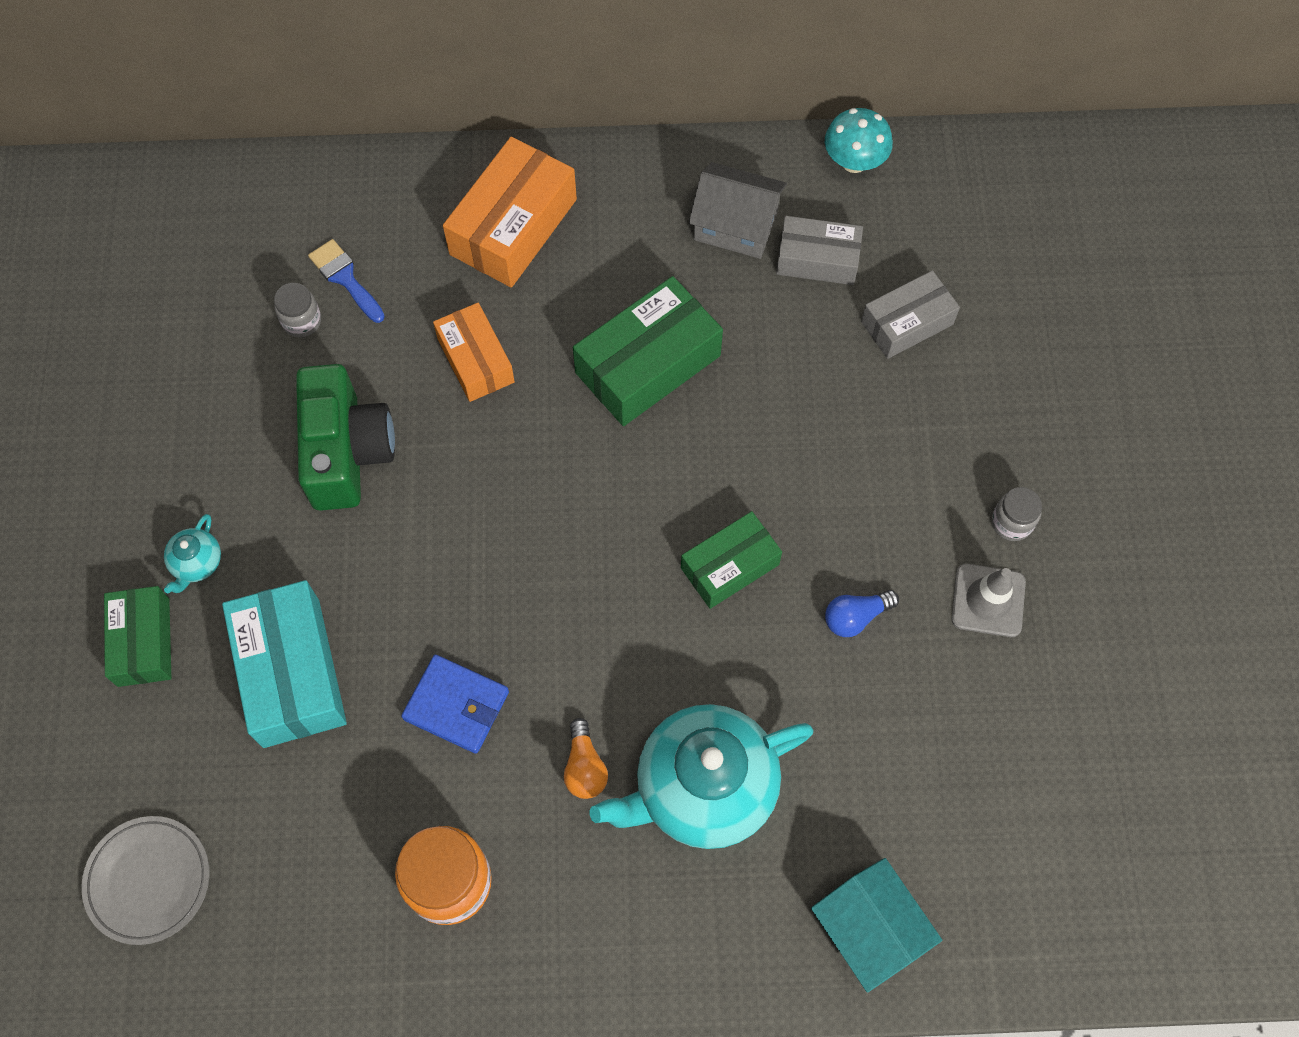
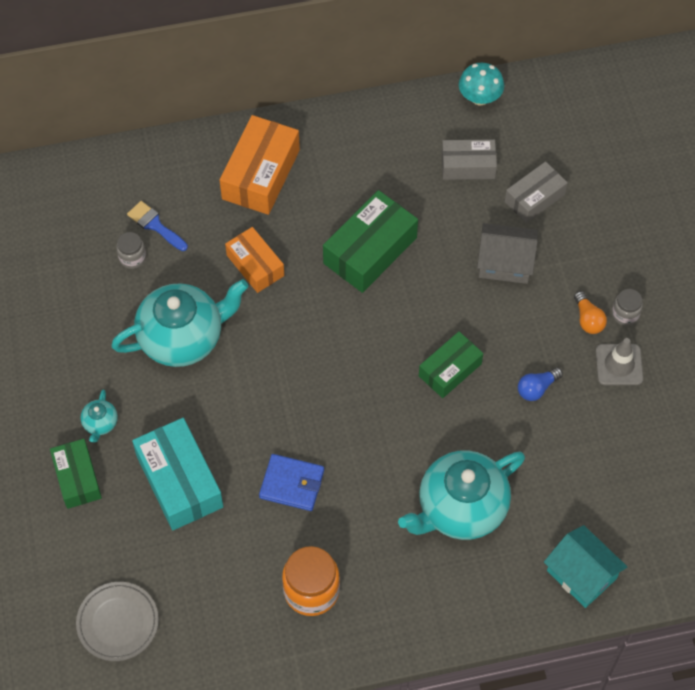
camera: 10 degrees left, 5 degrees down
green camera [296,364,395,511] -> turquoise teapot [111,279,248,367]
orange light bulb [564,718,608,799] -> orange light bulb moved to [574,291,607,334]
grey house [689,162,787,259] -> grey house moved to [477,223,538,284]

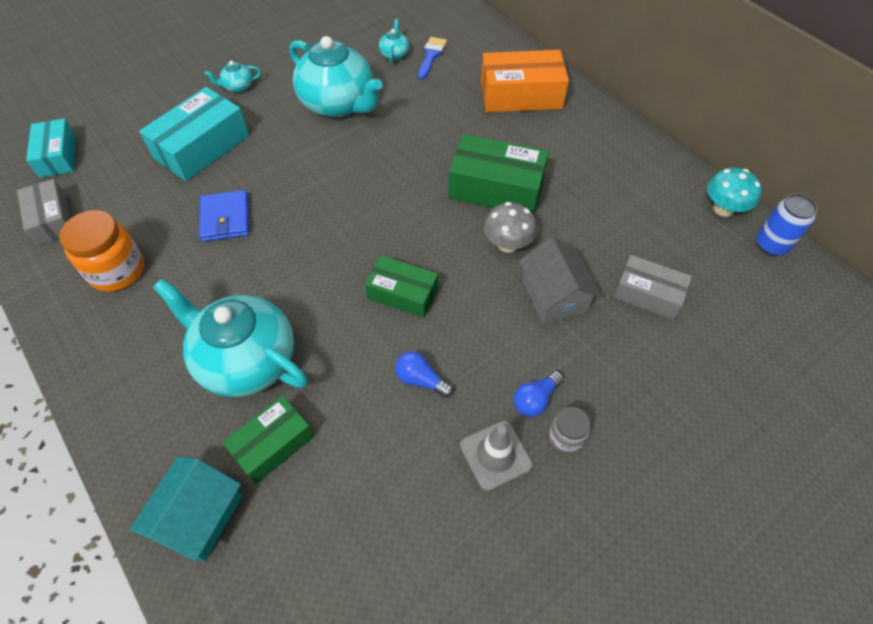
camera: 65 degrees right, 5 degrees down
green box [50,439,102,509] -> green box moved to [222,396,314,484]
grey plate [76,582,159,661] -> turquoise box [26,119,76,178]
grey jar [116,232,146,269] -> turquoise teapot [379,19,409,62]
orange box [225,227,284,293] -> none
grey box [441,140,497,180] -> grey box moved to [17,179,71,246]
orange light bulb [574,291,607,334] -> blue light bulb [514,371,564,417]
none -> grey mushroom [484,202,537,253]
none -> blue can [757,194,818,256]

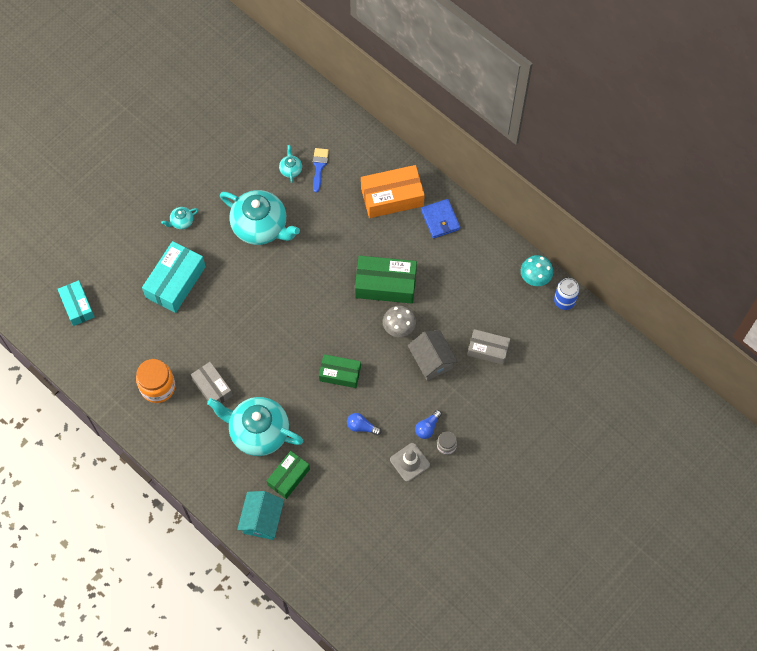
camera: 10 degrees left, 10 degrees up
grey box [17,179,71,246] -> grey box moved to [191,362,233,403]
blue wallet [199,190,249,242] -> blue wallet moved to [421,199,461,239]

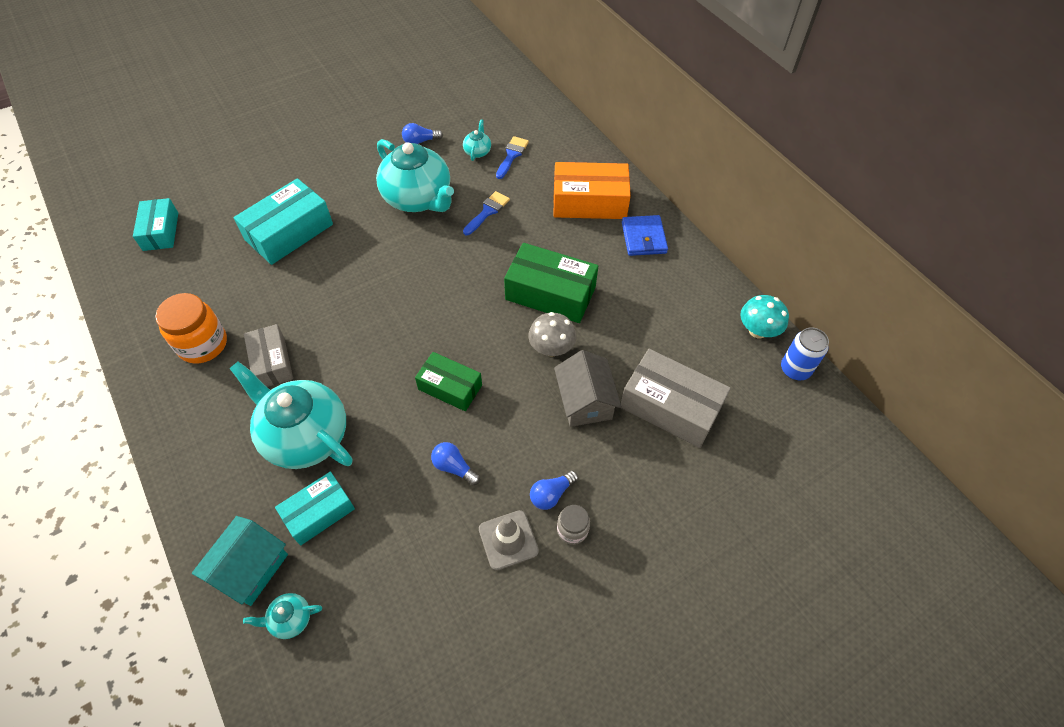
camera: 15 degrees right, 10 degrees down
turquoise teapot [161,207,198,229] -> turquoise teapot moved to [243,593,322,639]
green box [267,451,310,499] -> turquoise box [275,472,355,545]
grey box [467,329,510,365] -> grey box [621,349,731,448], size x1.57
none -> blue light bulb [402,123,443,144]
none -> blue brush [463,191,510,235]

